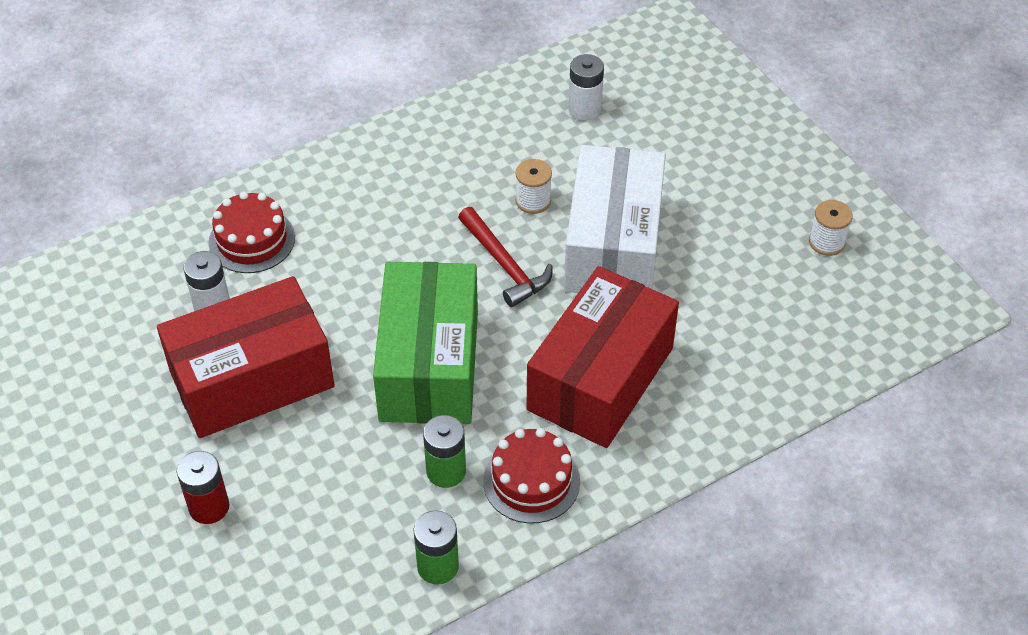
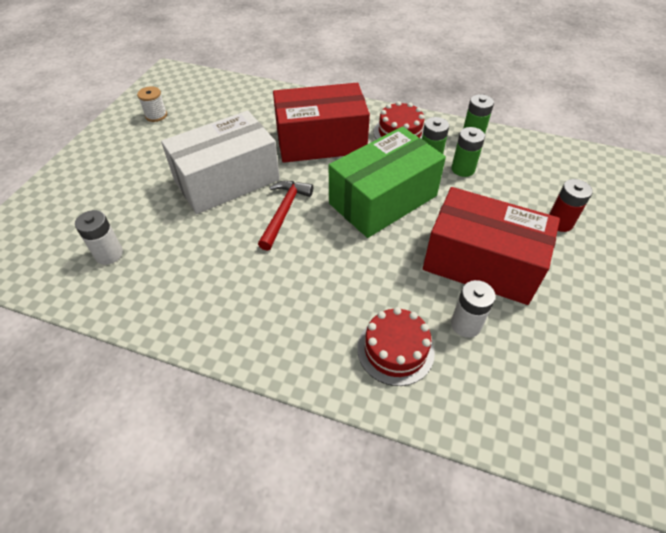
camera: 130 degrees left, 0 degrees up
white spool [515,159,552,214] -> none
none -> green battery [452,127,485,177]

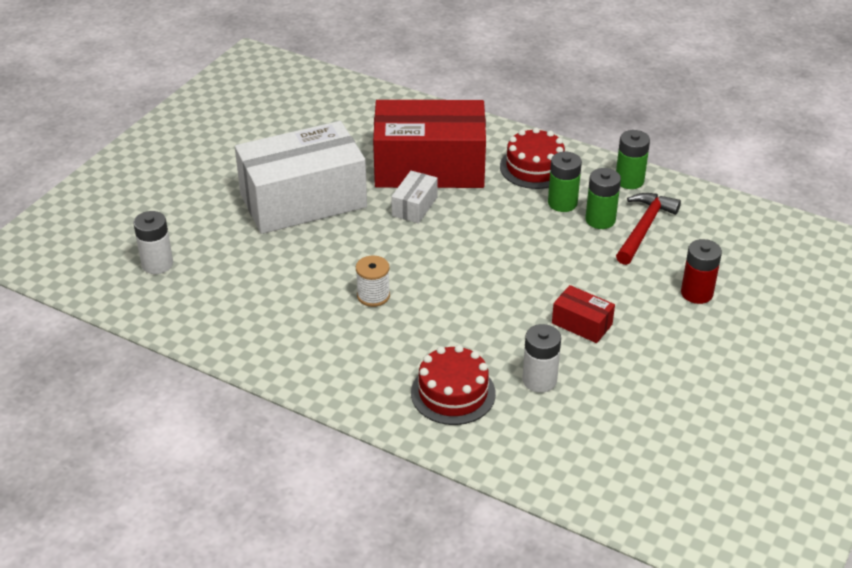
camera: 10 degrees right, 10 degrees down
white spool [137,86,167,122] -> white spool moved to [356,255,390,307]
red hammer [258,181,313,251] -> red hammer moved to [616,193,681,265]
green box [329,127,446,238] -> none
red box [423,187,560,305] -> red box [552,285,615,343], size x0.42
none -> white box [391,171,438,223]

